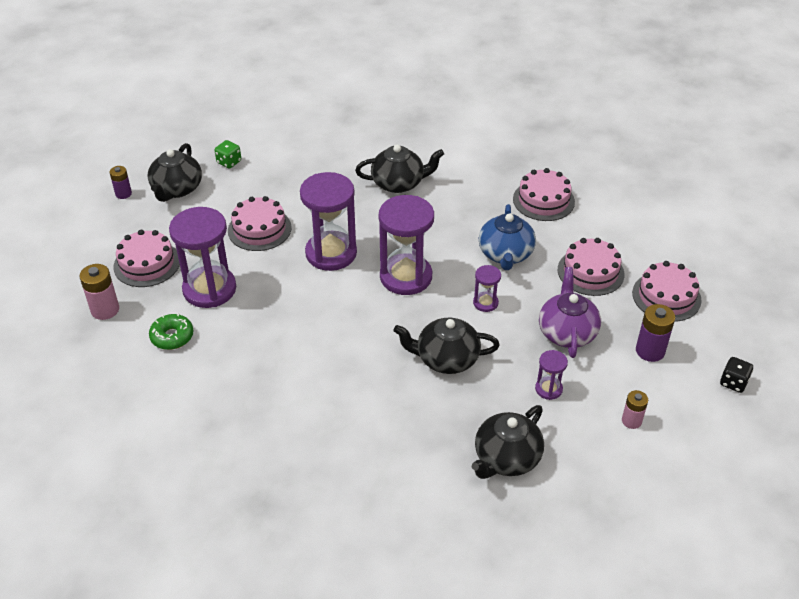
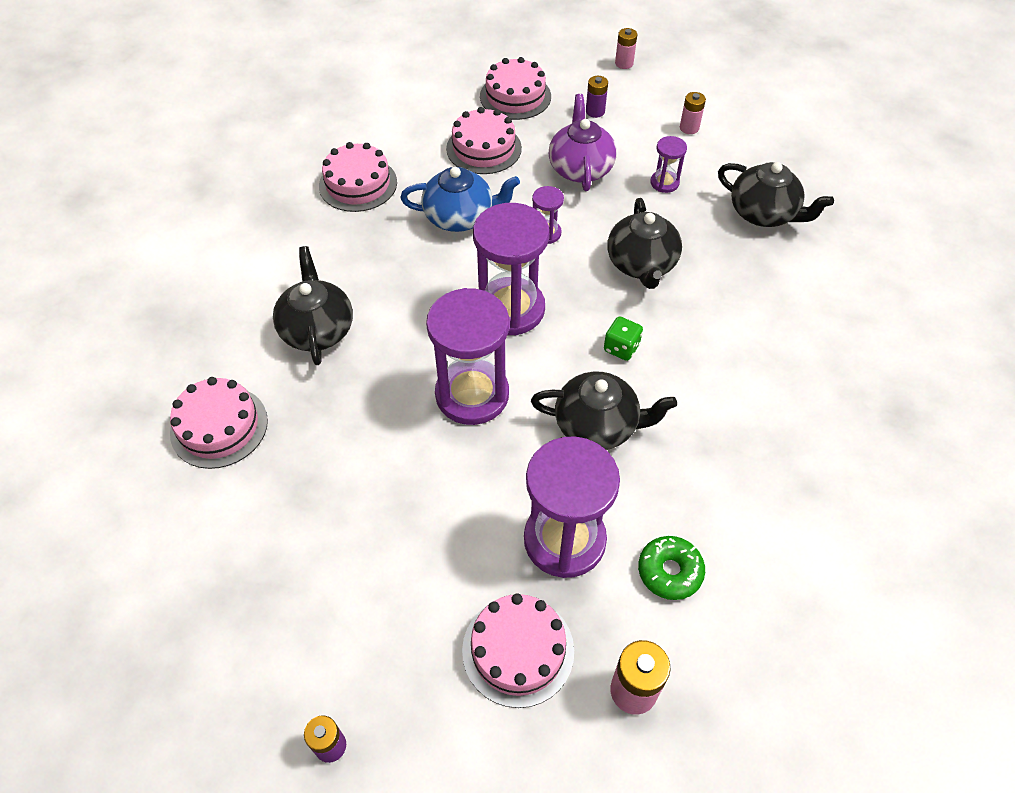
camera: 95 degrees left, 10 degrees up
black teapot [148,143,202,202] -> black teapot moved to [531,372,677,450]
green dice [215,140,241,169] -> green dice moved to [604,316,643,361]
pink cake [228,196,292,251] -> pink cake moved to [170,377,268,469]
purple teapot [539,267,601,358] -> purple teapot turned 90 degrees clockwise [549,94,617,191]
purple battery [636,304,675,362] -> purple battery [586,76,608,118], size x0.65
black dice [720,357,753,393] -> pink battery [615,28,637,69]

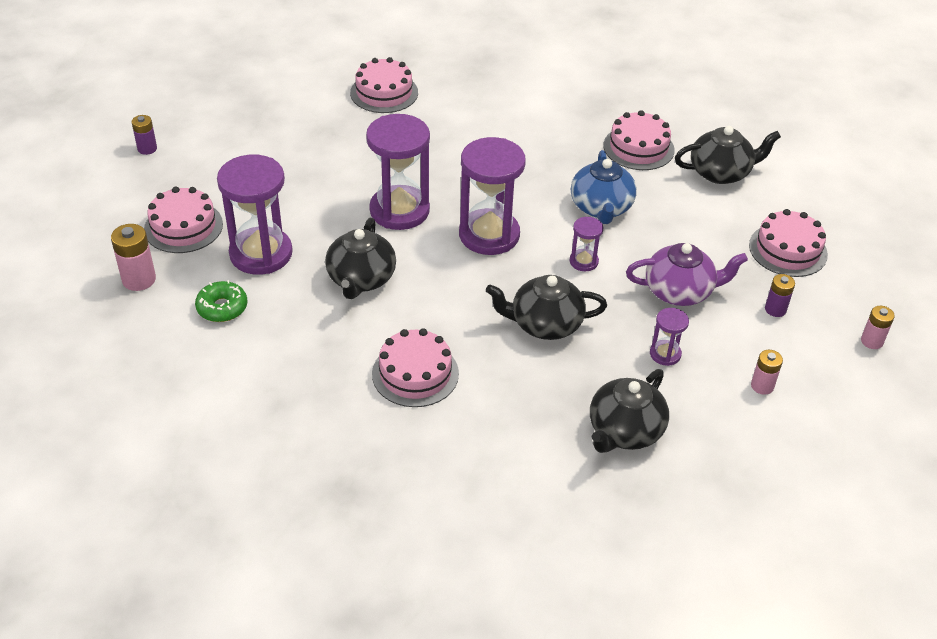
camera: 90 degrees right, 10 degrees down
black teapot [273,246,353,365] -> black teapot moved to [675,126,781,184]
pink cake [446,107,522,174] -> pink cake moved to [372,328,459,407]
green dice [604,316,643,361] -> none

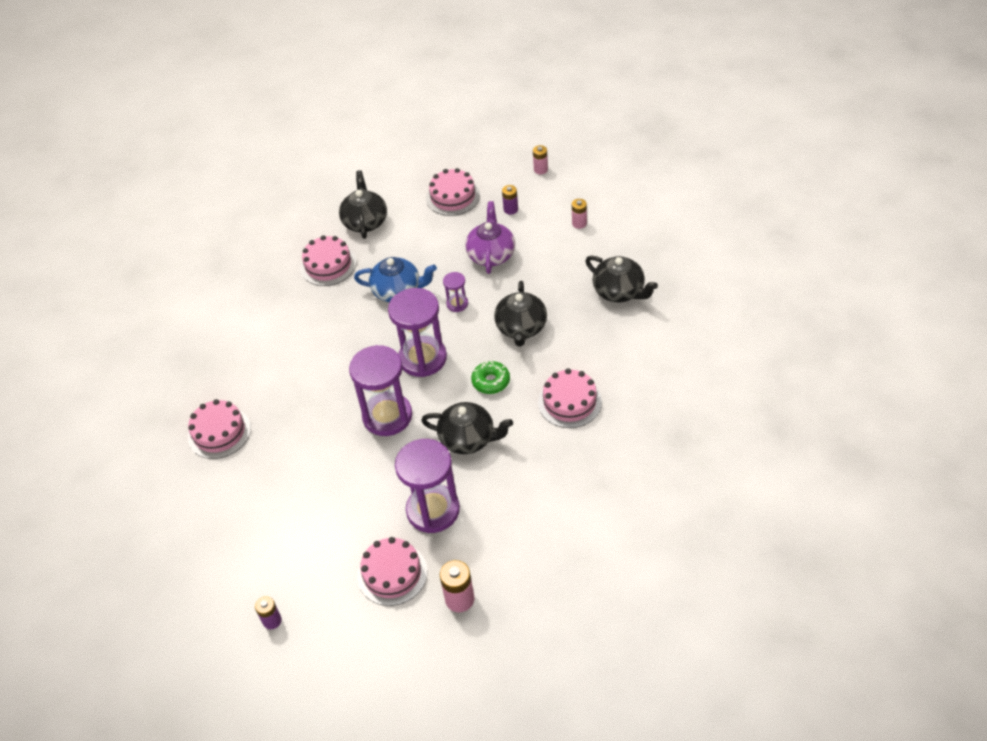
camera: 80 degrees left, 5 degrees up
green donut [195,280,247,322] -> green donut moved to [471,361,510,394]
purple hourglass [650,308,689,366] -> none

